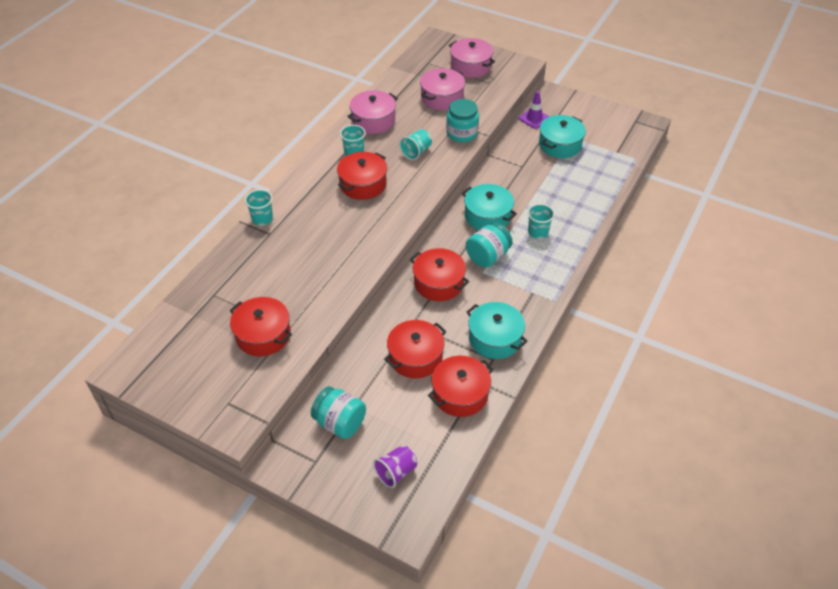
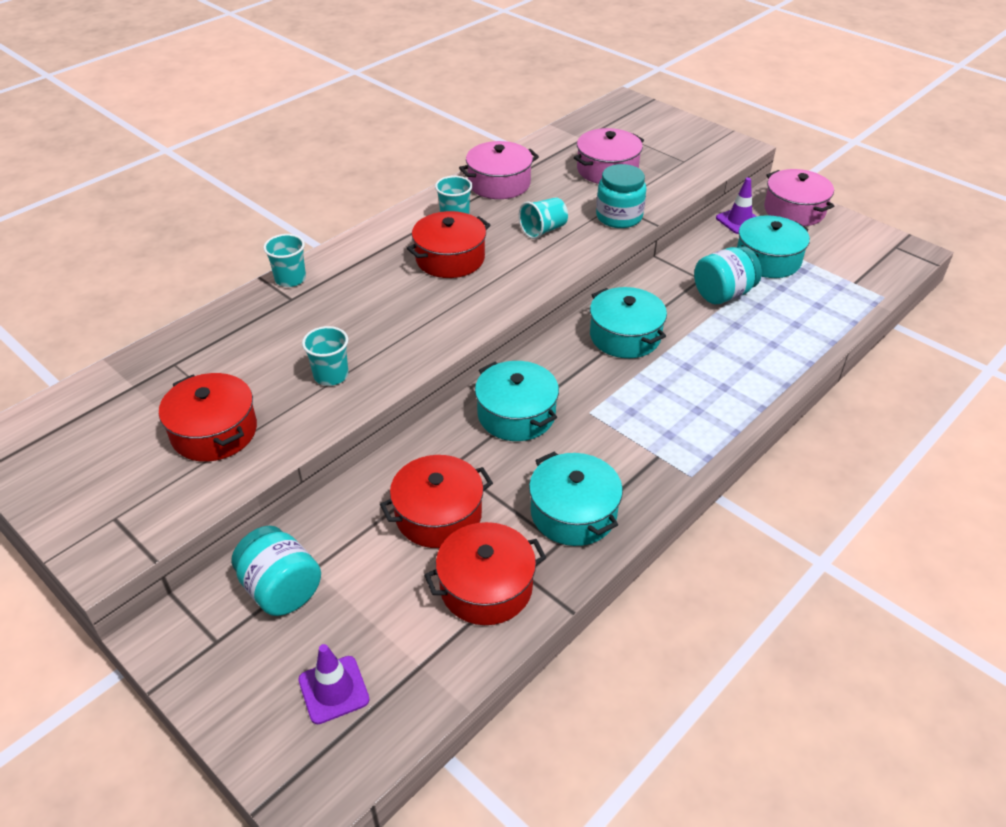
camera: 15 degrees right, 5 degrees down
purple cup [373,445,417,488] -> purple traffic cone [298,644,369,724]
red pot [410,248,469,301] -> turquoise pot [475,361,559,441]
pink pot [449,38,495,78] -> pink pot moved to [764,169,834,226]
turquoise jar [466,222,513,268] -> turquoise jar moved to [694,246,762,304]
turquoise cup [528,204,555,239] -> turquoise cup moved to [302,326,348,386]

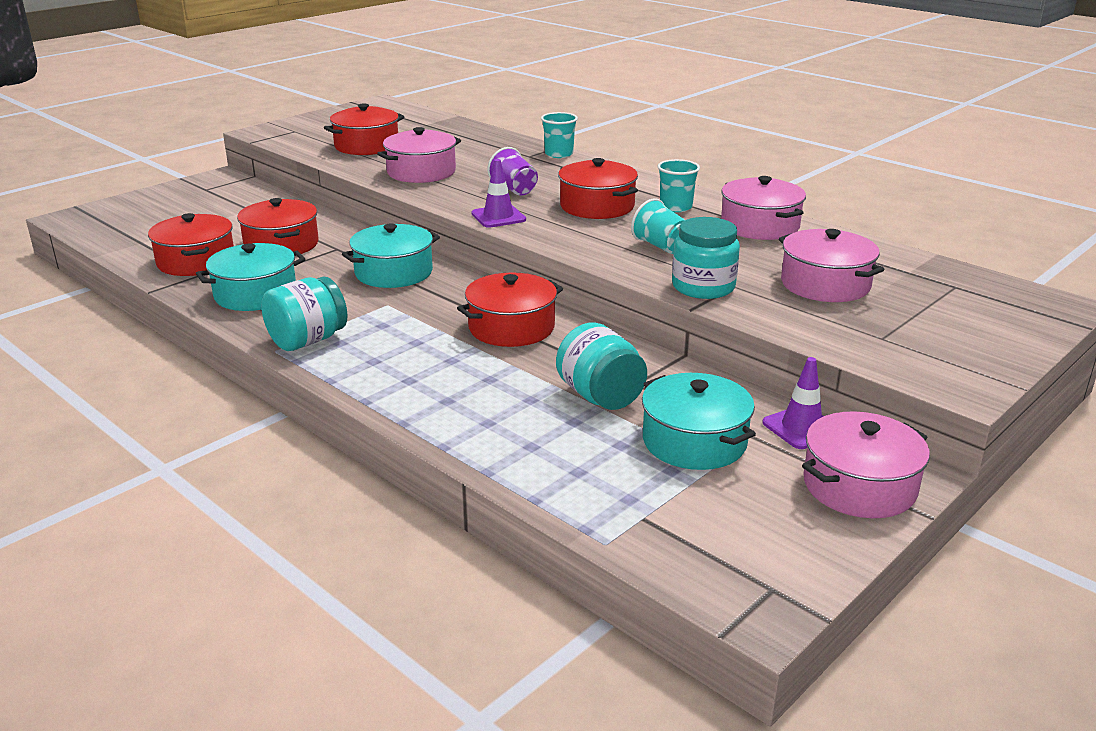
camera: 90 degrees right, 15 degrees down
turquoise jar [231,526,321,616] -> turquoise jar moved to [261,276,348,351]
purple traffic cone [298,644,369,724] -> purple traffic cone moved to [472,159,526,228]
turquoise cup [302,326,348,386] -> pink pot [377,127,461,183]
turquoise pot [590,287,667,358] -> red pot [457,272,563,347]
none -> purple cup [487,147,538,195]

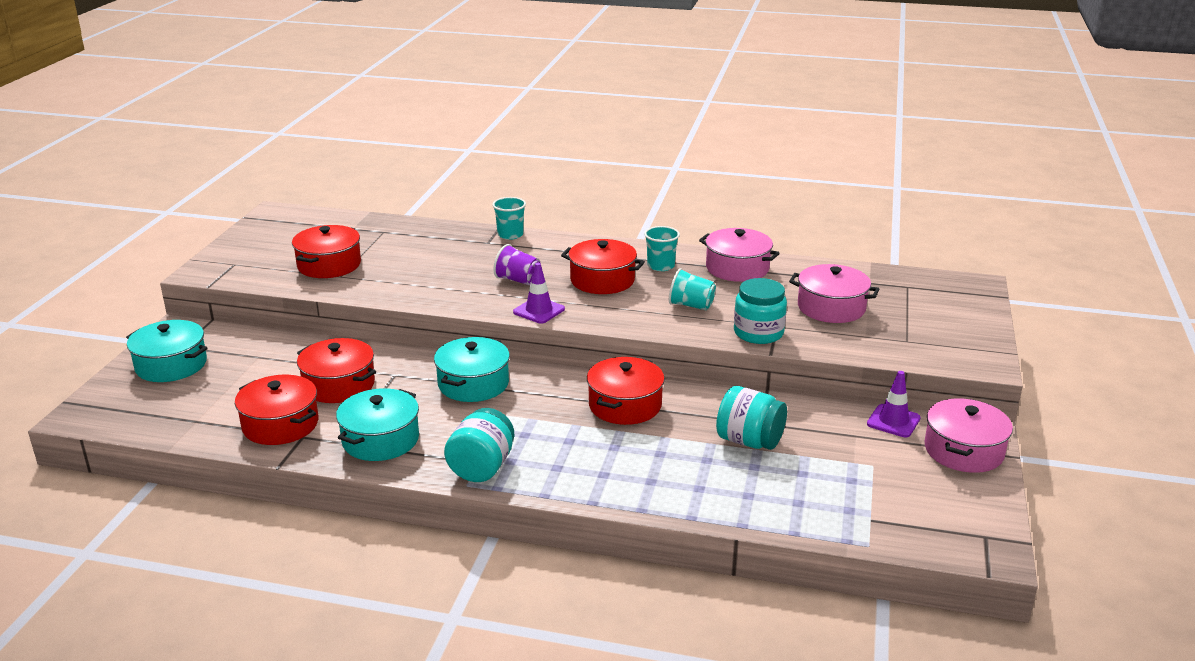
camera: 30 degrees left, 0 degrees up
pink pot [377,127,461,183] -> none
turquoise pot [642,373,756,470] -> turquoise pot moved to [126,320,208,382]

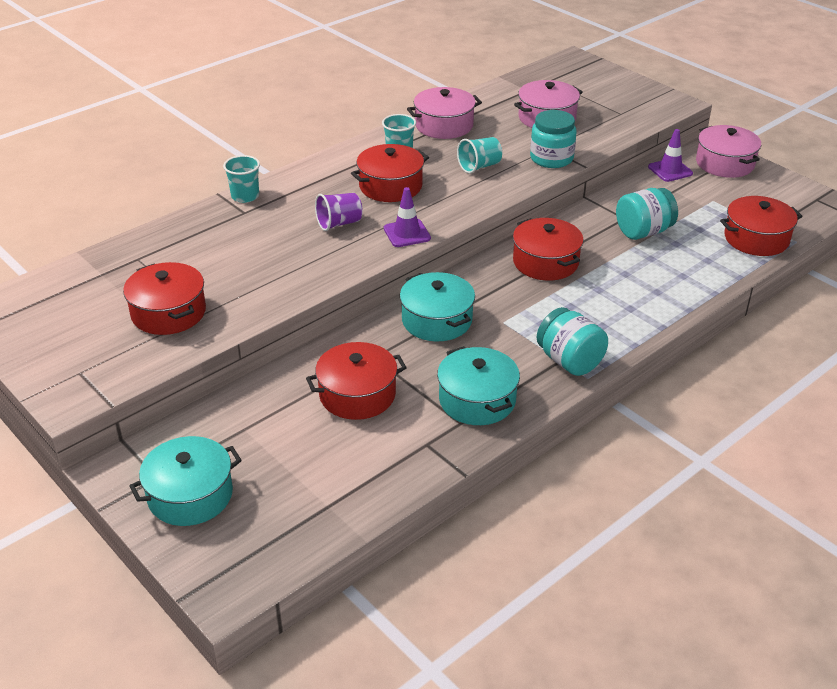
camera: 55 degrees left, 10 degrees up
red pot [235,375,319,445] -> red pot moved to [720,196,803,256]

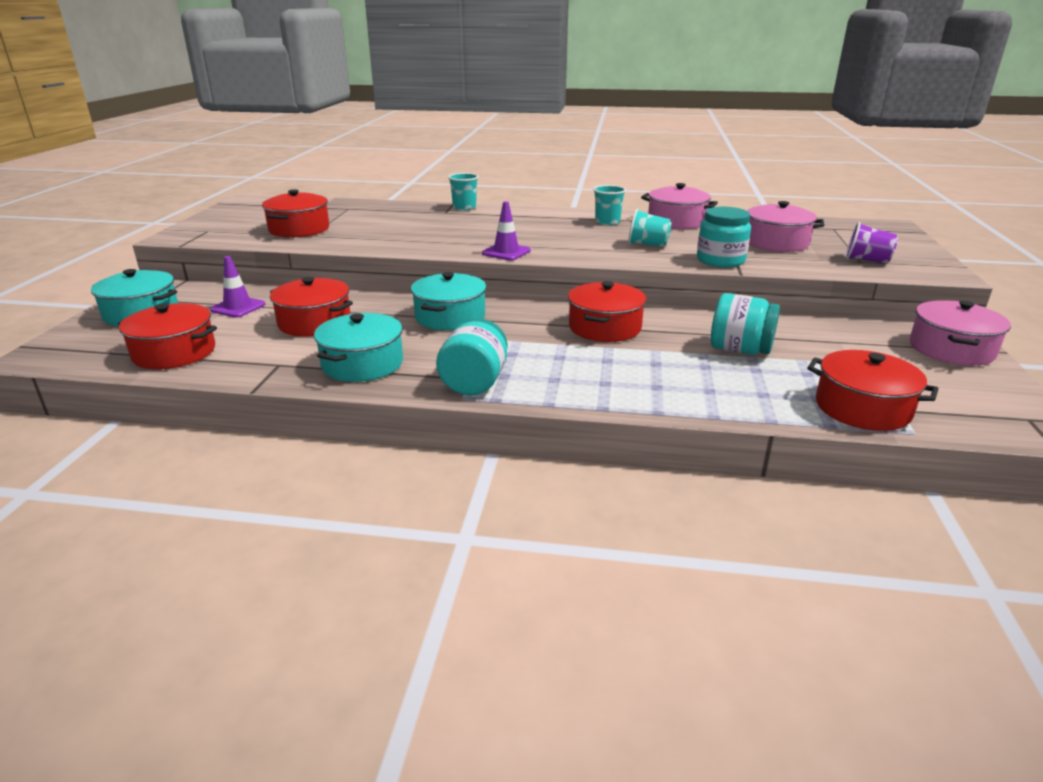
camera: 50 degrees right, 10 degrees down
purple cup [315,193,363,231] -> purple cup moved to [845,222,898,264]
red pot [351,144,429,202] -> red pot moved to [118,303,217,369]
purple traffic cone [648,129,693,182] -> purple traffic cone moved to [210,256,265,318]

